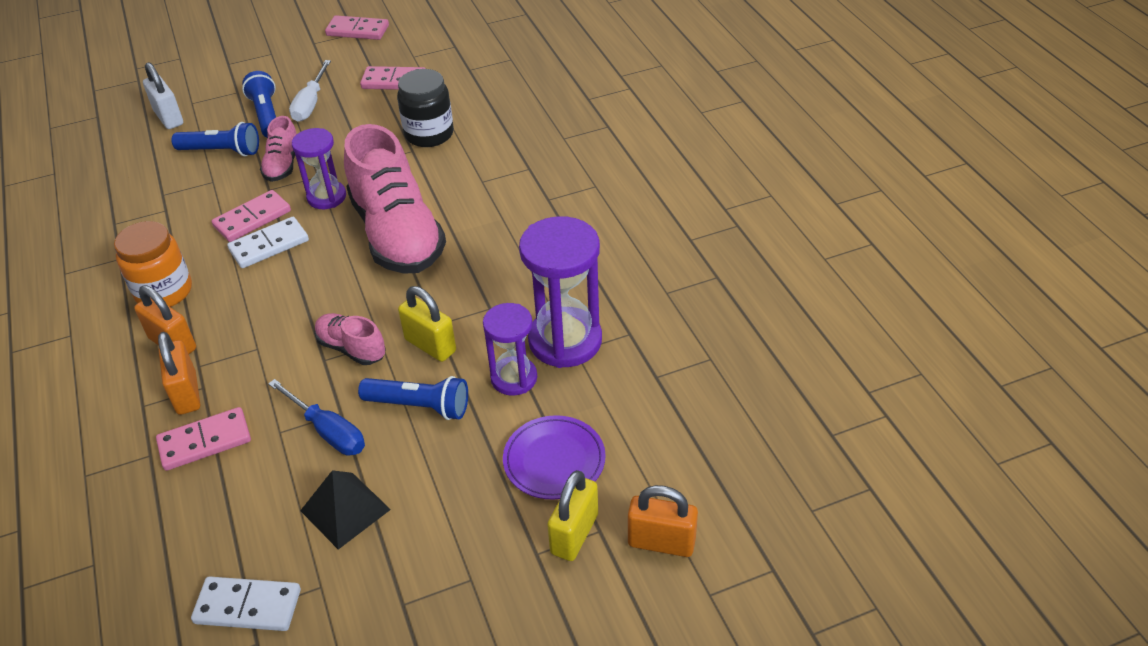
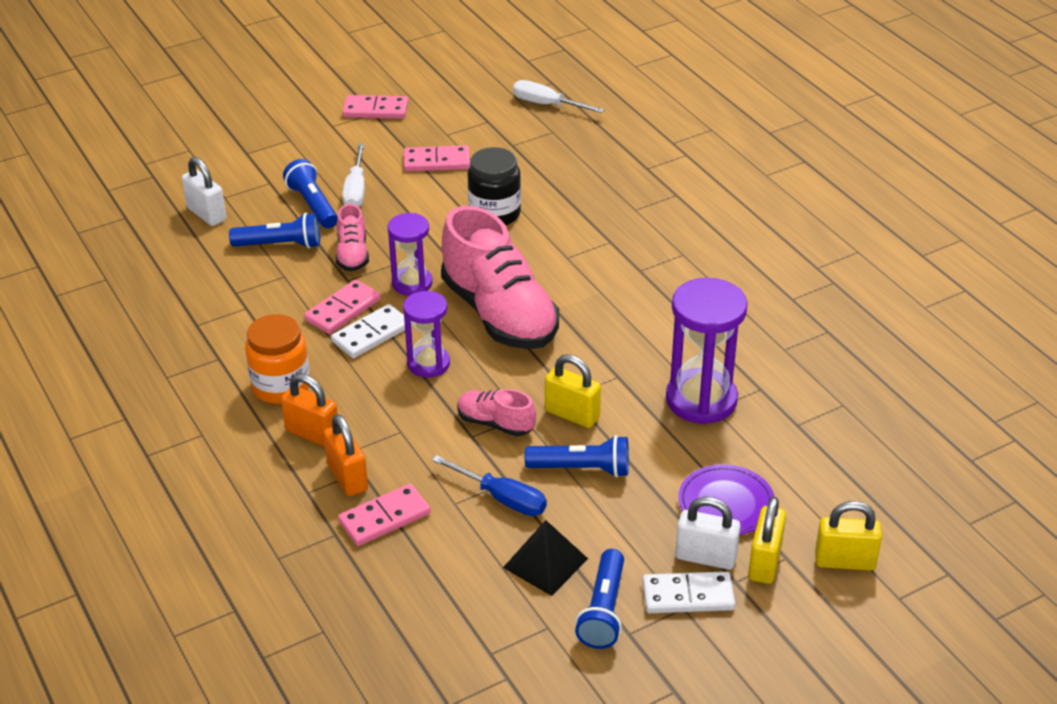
camera: 10 degrees left, 5 degrees down
white domino [191,576,301,631] -> white domino moved to [643,571,736,613]
purple hourglass [483,303,537,396] -> purple hourglass moved to [403,291,450,378]
orange padlock [628,485,698,557] -> yellow padlock [815,501,882,571]
none -> white screwdriver [513,80,605,113]
none -> blue flashlight [575,549,624,649]
none -> white padlock [675,497,741,570]

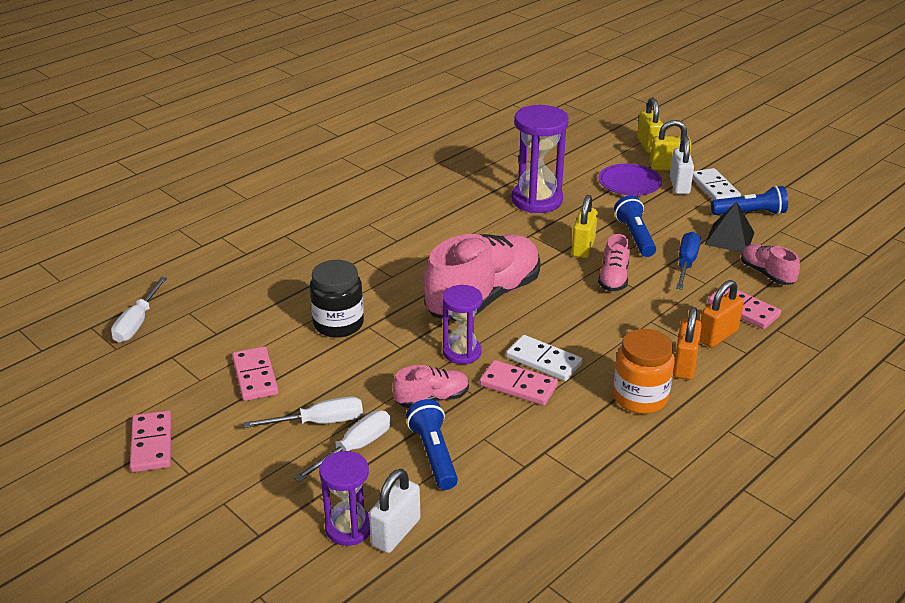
camera: 105 degrees left, 5 degrees down
blue flashlight [283,159,338,228] -> white screwdriver [294,410,391,482]
purple hourglass [403,291,450,378] -> purple hourglass moved to [319,451,370,546]
none -> pink shoe [741,244,800,285]

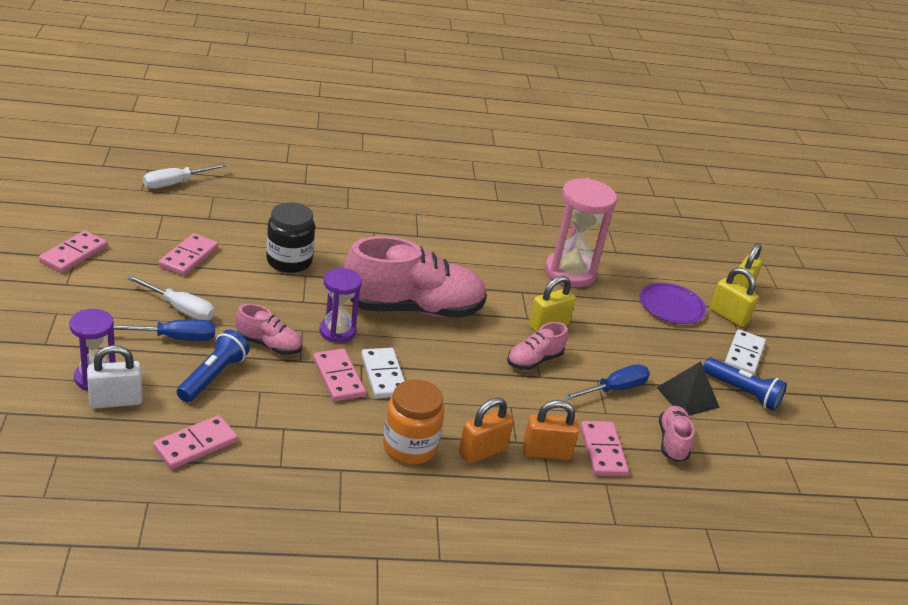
camera: 35 degrees right, 0 degrees up
white screwdriver [294,410,391,482] -> blue screwdriver [113,319,215,341]
purple hourglass [511,105,569,213] -> pink hourglass [545,178,617,287]
blue flashlight [614,195,656,257] -> none
white padlock [670,136,694,194] -> none
none -> pink domino [153,415,238,469]

